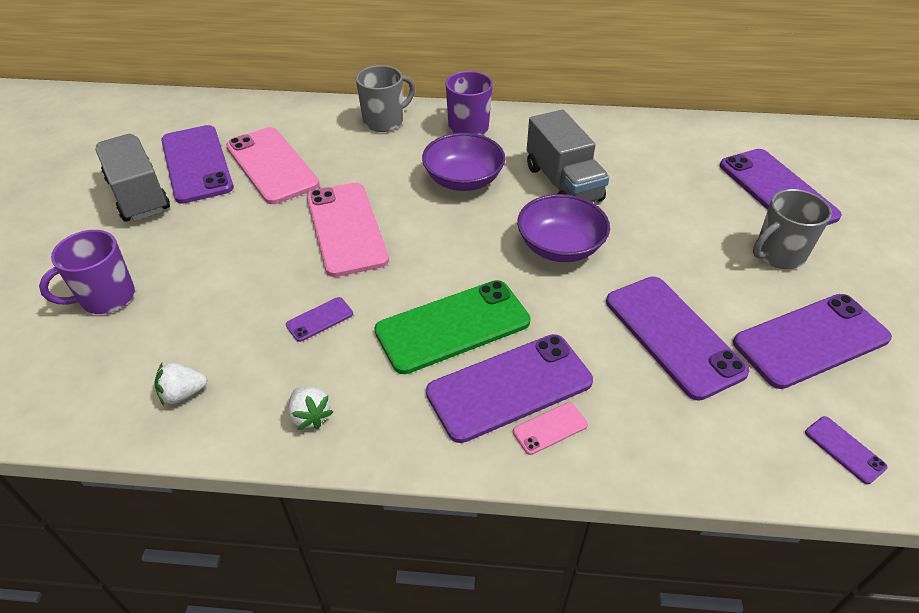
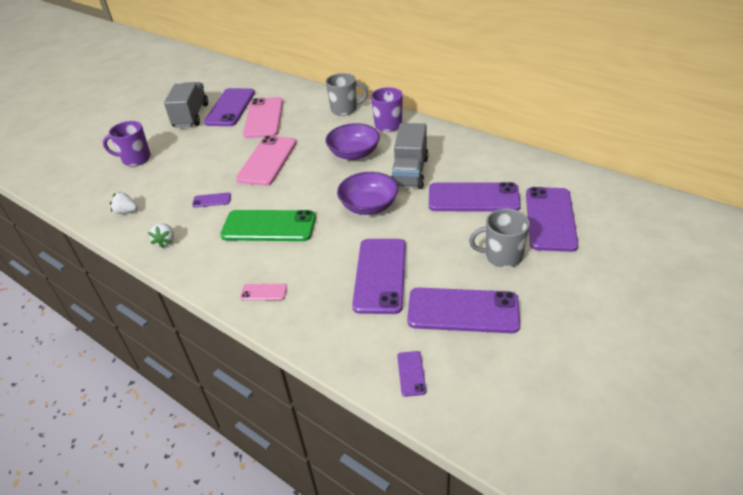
camera: 35 degrees right, 5 degrees down
purple phone [426,334,593,443] -> purple phone moved to [429,182,521,212]

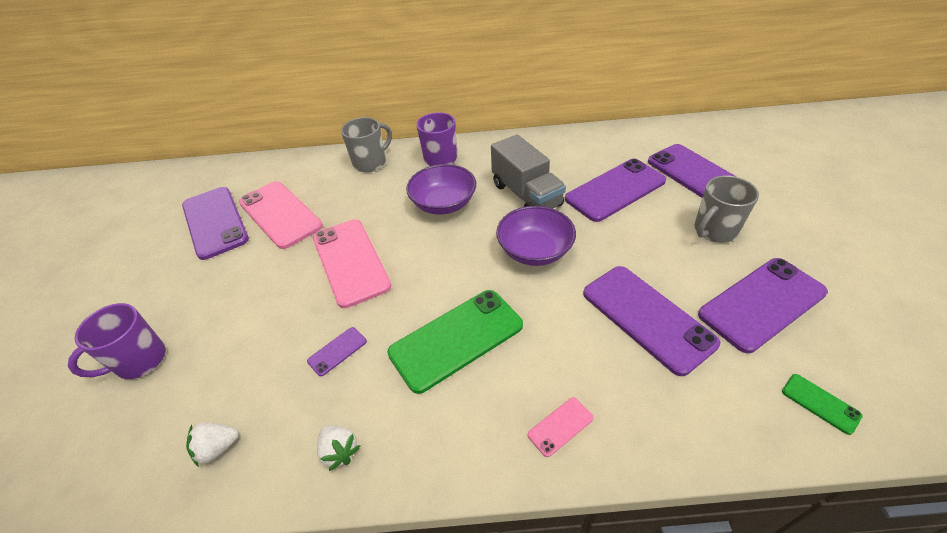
camera: 40 degrees left, 5 degrees up
grey truck [164,82,208,127] -> none
purple phone [397,351,426,397] -> green phone [782,374,863,435]

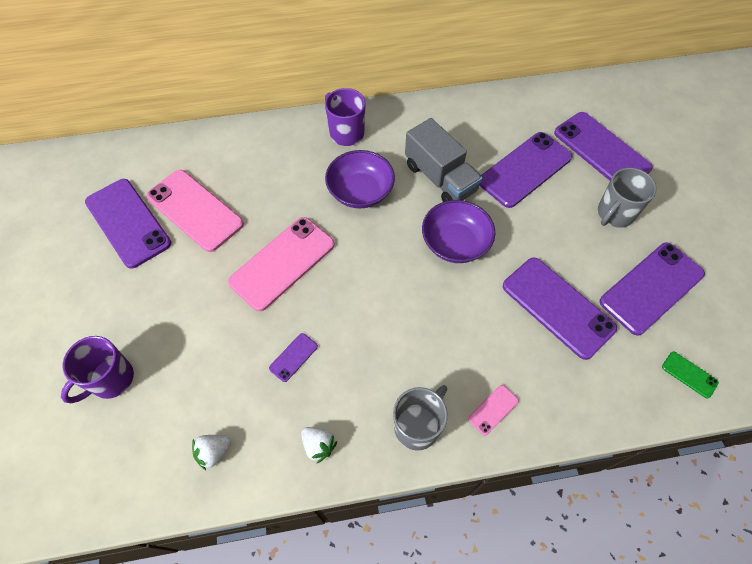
camera: 10 degrees left, 15 degrees up
pink phone [313,219,391,308] -> pink phone turned 75 degrees clockwise [228,217,335,311]
grey mug [341,117,392,172] -> grey mug moved to [393,385,448,451]
green phone [387,290,523,394] -> none

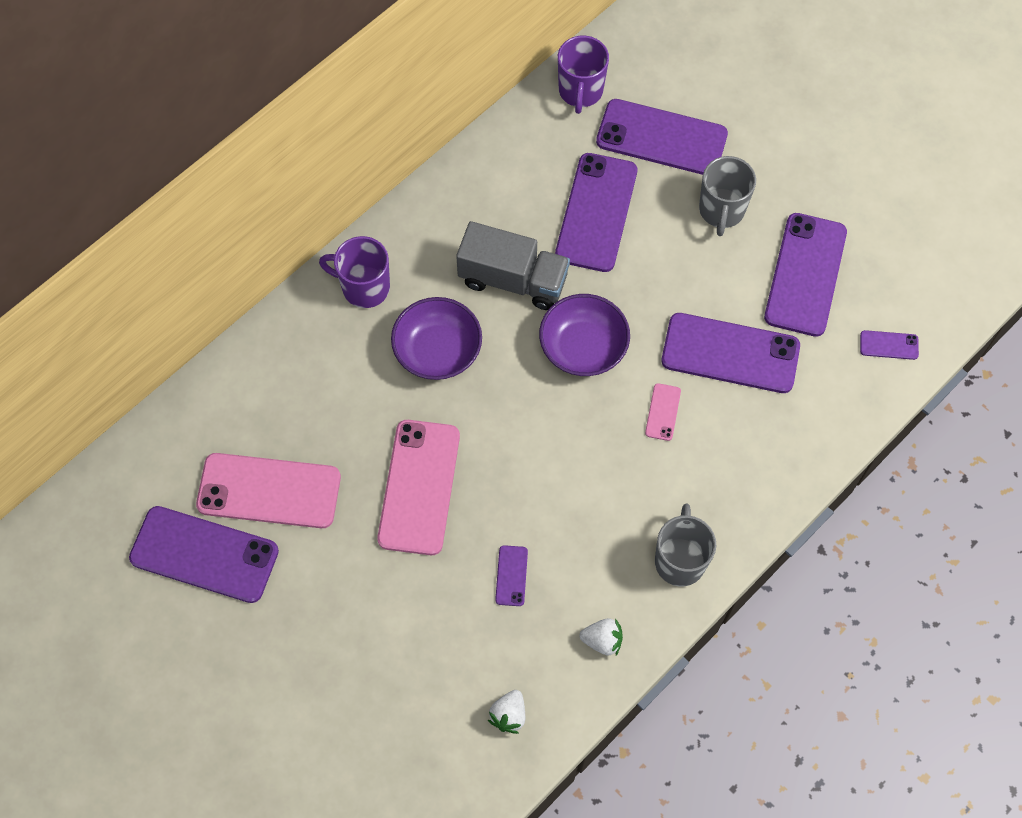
camera: 35 degrees left, 5 degrees up
purple mug [61,336,134,403] -> purple mug moved to [558,36,609,114]
pink phone [468,385,519,436] -> pink phone moved to [645,383,681,441]
green phone [662,352,719,398] -> purple phone [860,330,919,360]

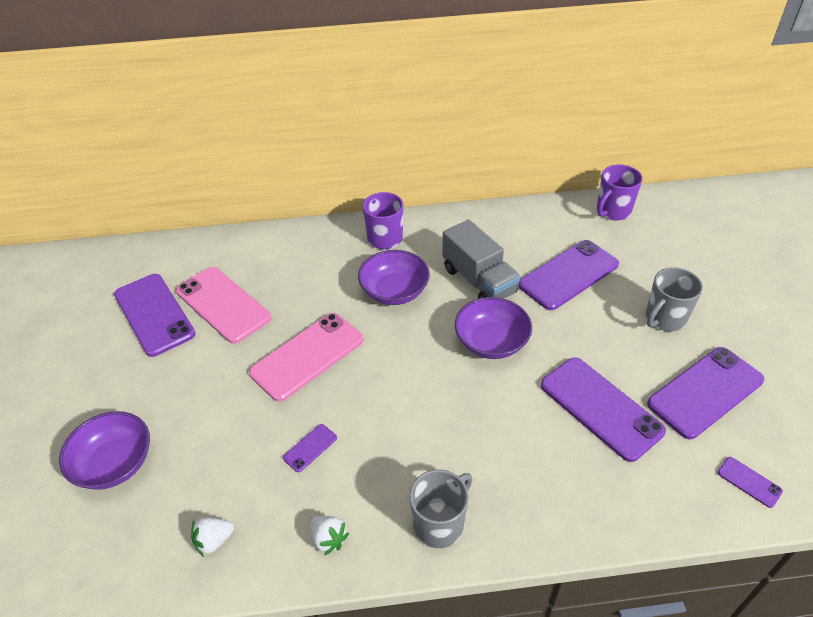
camera: 40 degrees right, 20 degrees down
purple phone [596,99,728,175] -> none
pink phone [645,383,681,441] -> none
none -> purple bowl [59,411,150,490]

